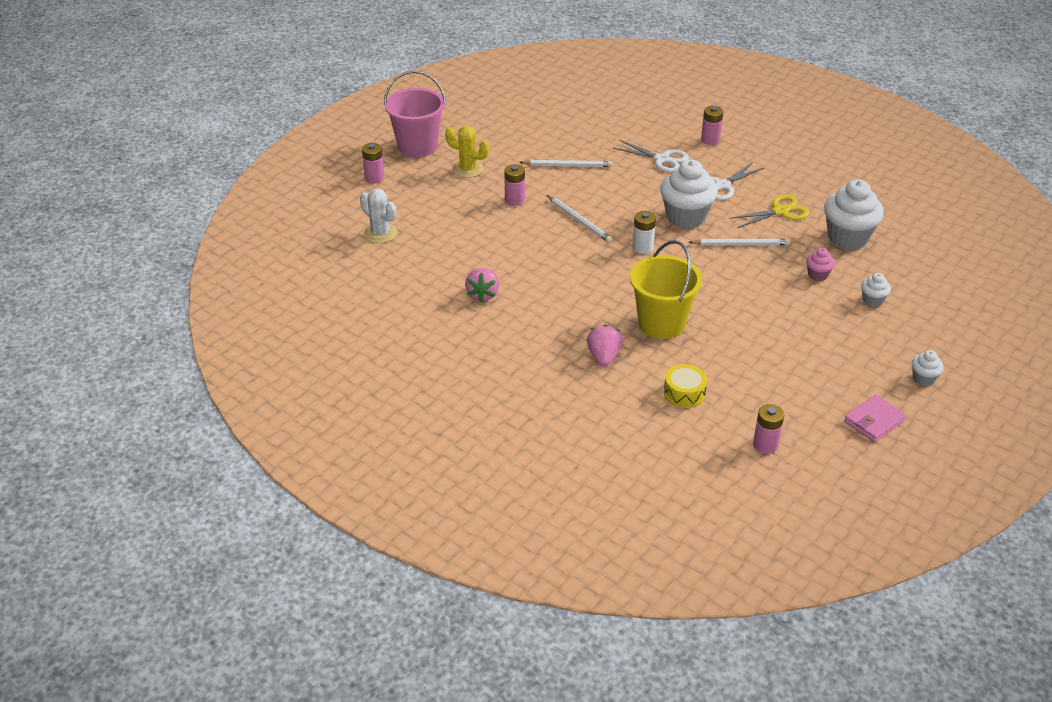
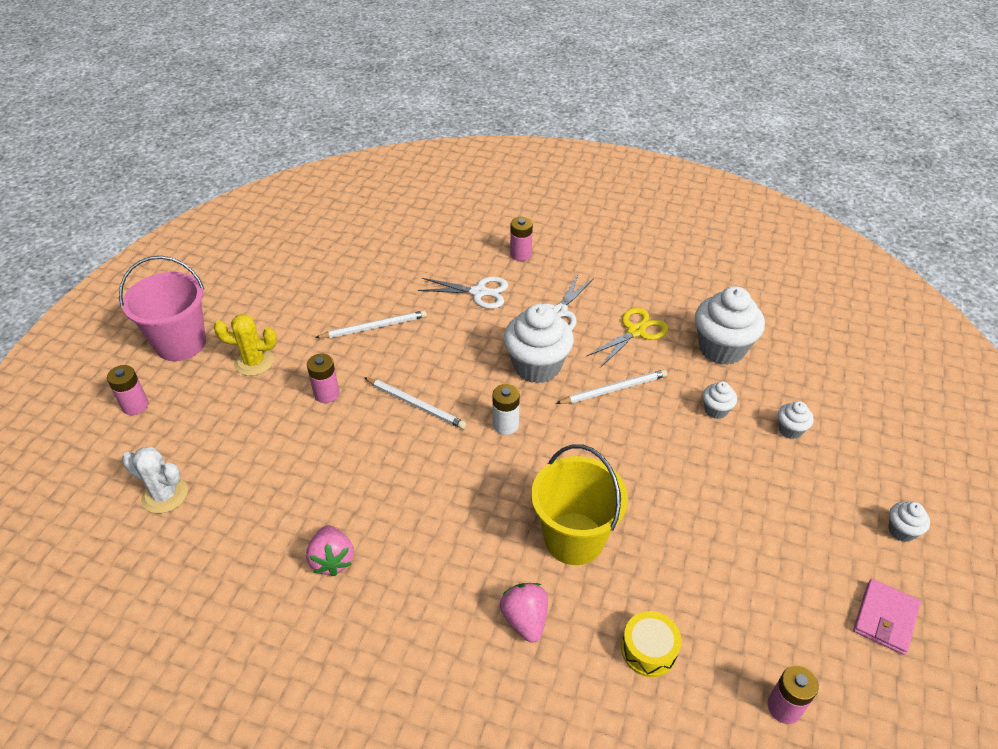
camera: 20 degrees left, 5 degrees up
pink cupcake [806,248,835,281] -> white cupcake [703,381,737,419]

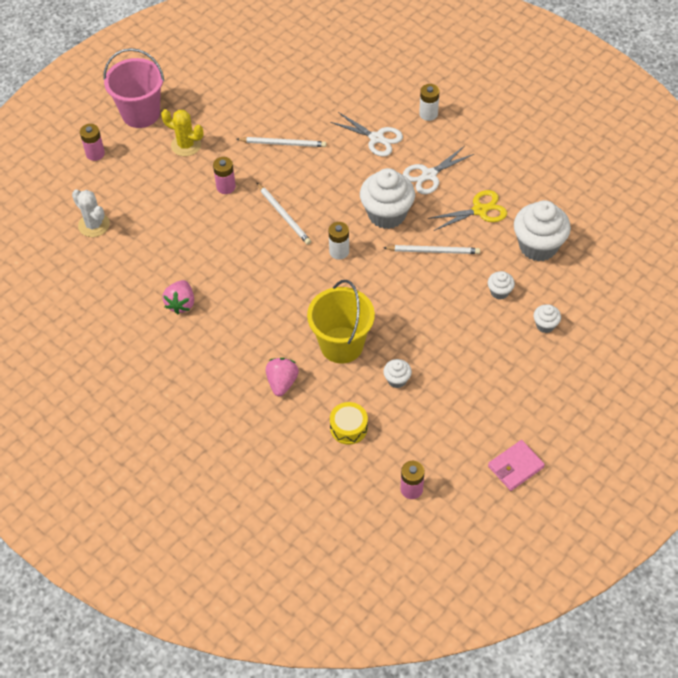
camera: 25 degrees right, 10 degrees up
pink battery [510,217,533,261] -> white battery [419,84,439,121]
white cupcake [888,502,930,542] -> white cupcake moved to [383,359,412,388]

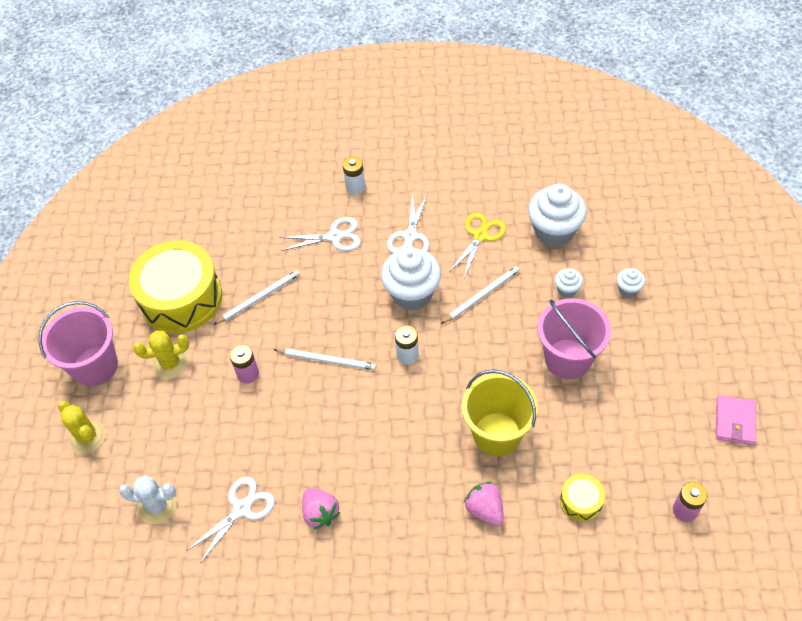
camera: 40 degrees left, 0 degrees up
pink battery [80,124,105,161] -> yellow cactus [58,401,106,454]
white cupcake [383,359,412,388] -> none
none -> yellow drum [128,240,222,333]
none -> white scissors [187,477,275,563]
none -> pink bucket [537,298,611,379]

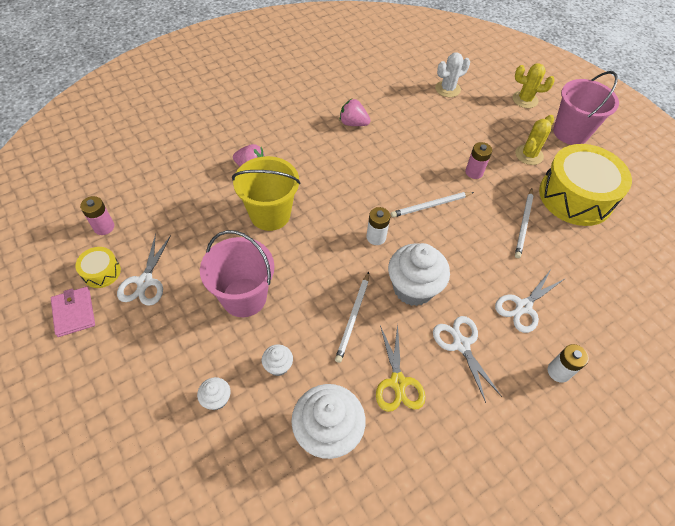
camera: 140 degrees right, 0 degrees up
white scissors [187,477,275,563] -> white scissors moved to [117,233,171,306]
yellow drum [560,474,605,522] -> yellow drum moved to [75,247,121,288]

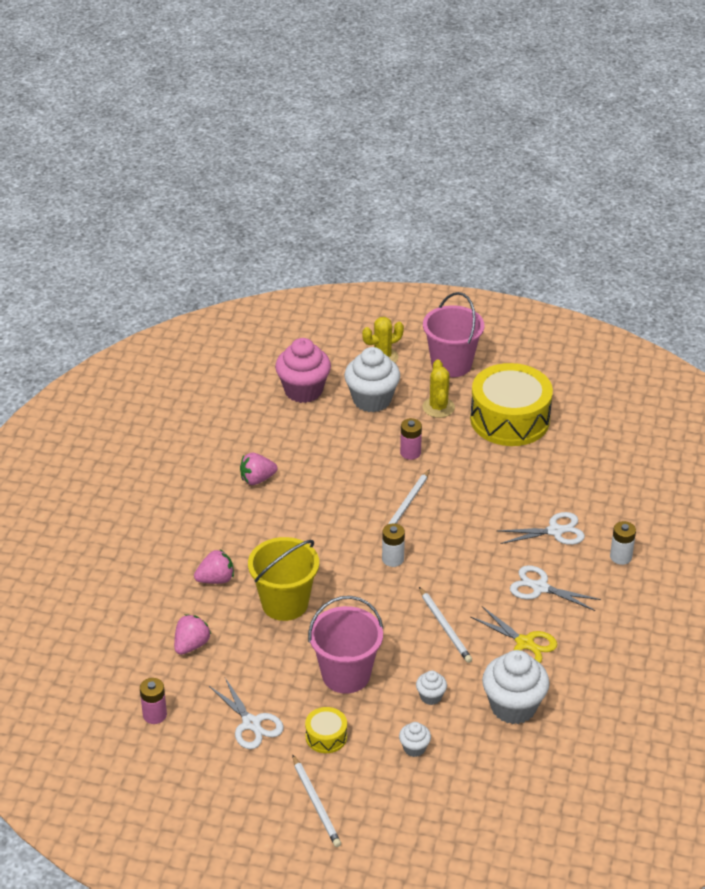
camera: 40 degrees left, 15 degrees down
pink wallet [51,287,95,337] -> none
yellow drum [75,247,121,288] -> yellow drum moved to [305,707,347,753]
white cupcake [388,243,450,306] -> white cupcake moved to [344,347,400,412]
white cactus [435,52,470,97] -> pink cupcake [275,338,331,403]
white scissors [495,271,564,333] -> white scissors turned 105 degrees counterclockwise [496,512,585,545]
white pencil [515,189,534,258] -> white pencil moved to [292,754,341,847]
none -> pink strawberry [174,614,211,655]

